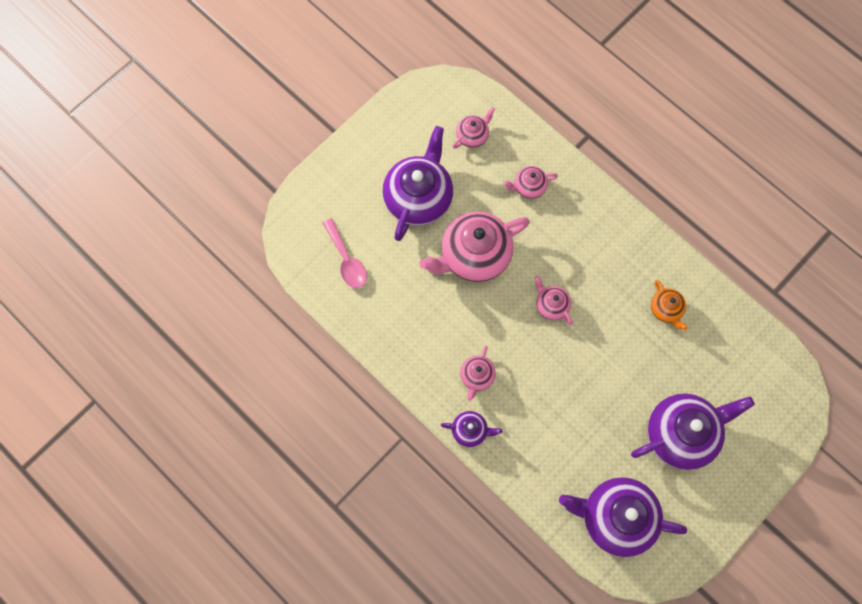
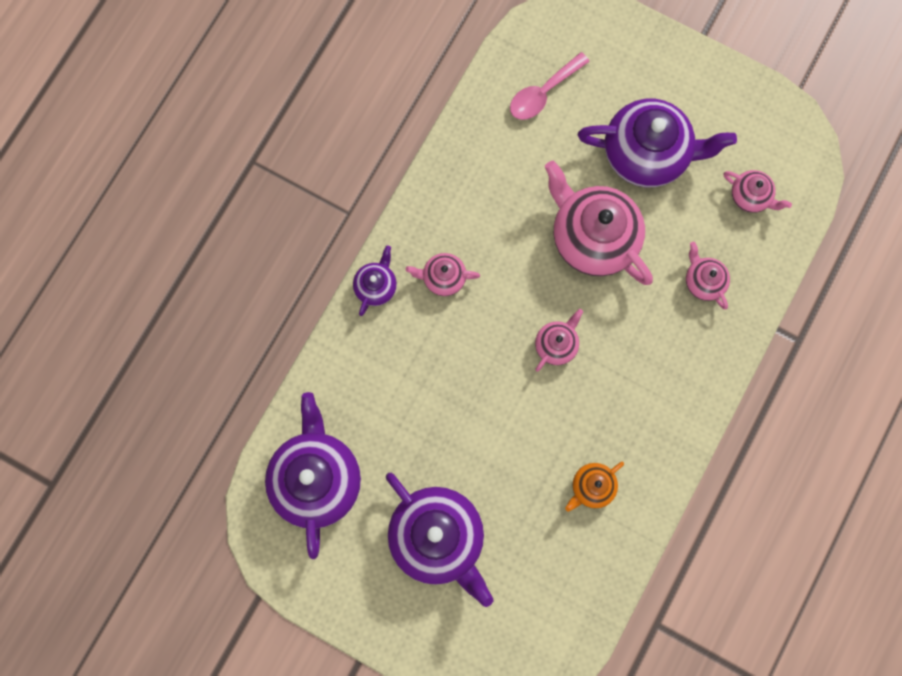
camera: 75 degrees right, 5 degrees up
purple teapot [441,411,502,447] -> purple teapot turned 150 degrees counterclockwise [353,245,397,316]

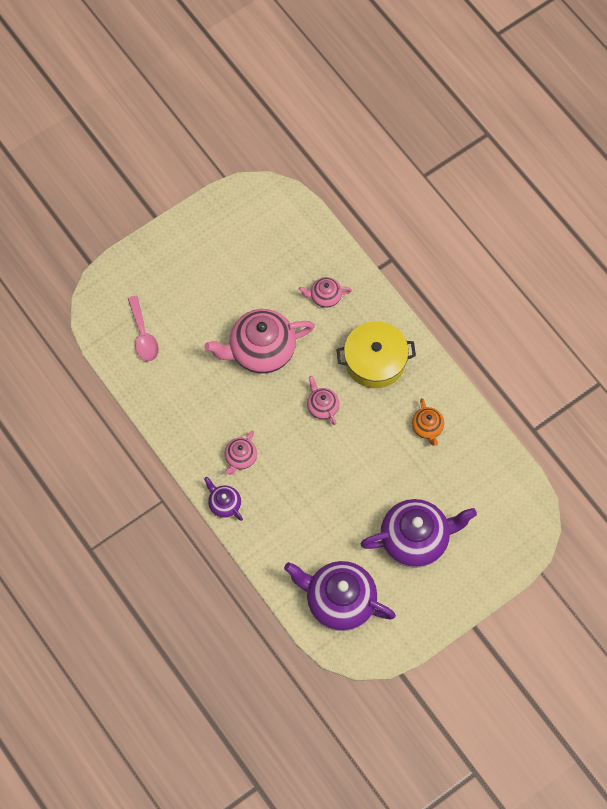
camera: 65 degrees left, 10 degrees down
purple teapot [578,99,737,187] -> none
pink teapot [723,170,792,213] -> none
none -> yellow pot [336,321,416,388]

